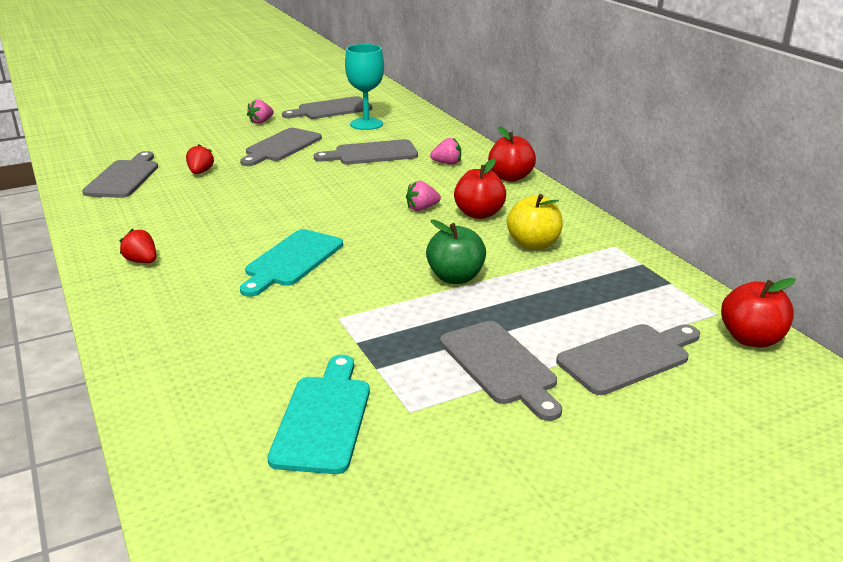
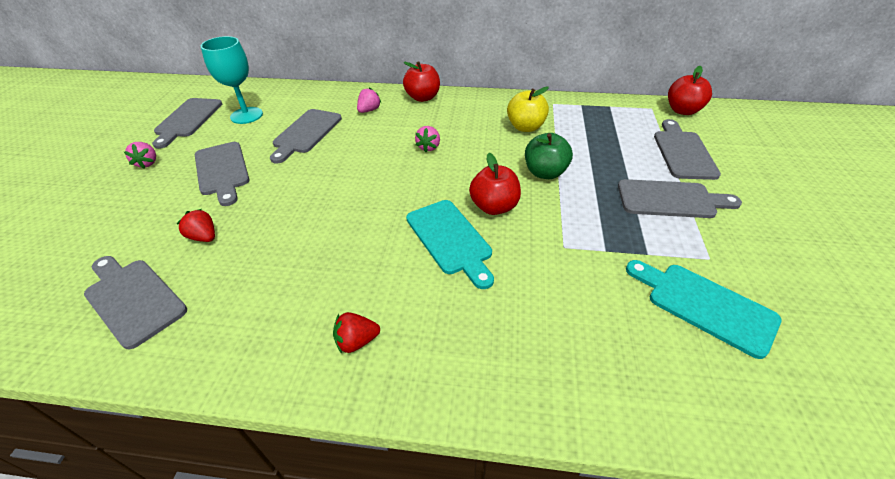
camera: 55 degrees left, 15 degrees up
red apple [454,158,506,219] -> red apple moved to [469,153,521,215]

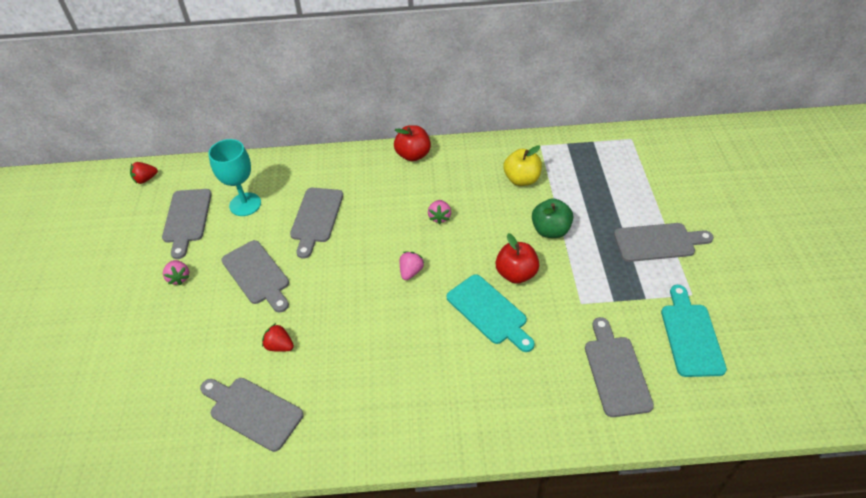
camera: 10 degrees left, 5 degrees up
red strawberry [333,312,380,353] -> red strawberry moved to [130,162,158,184]
pink strawberry [357,87,381,113] -> pink strawberry moved to [400,252,424,280]
turquoise cutting board [626,260,782,359] -> turquoise cutting board turned 60 degrees clockwise [661,285,727,377]
grey cutting board [654,119,721,180] -> grey cutting board moved to [585,317,654,417]
red apple [668,66,712,115] -> none

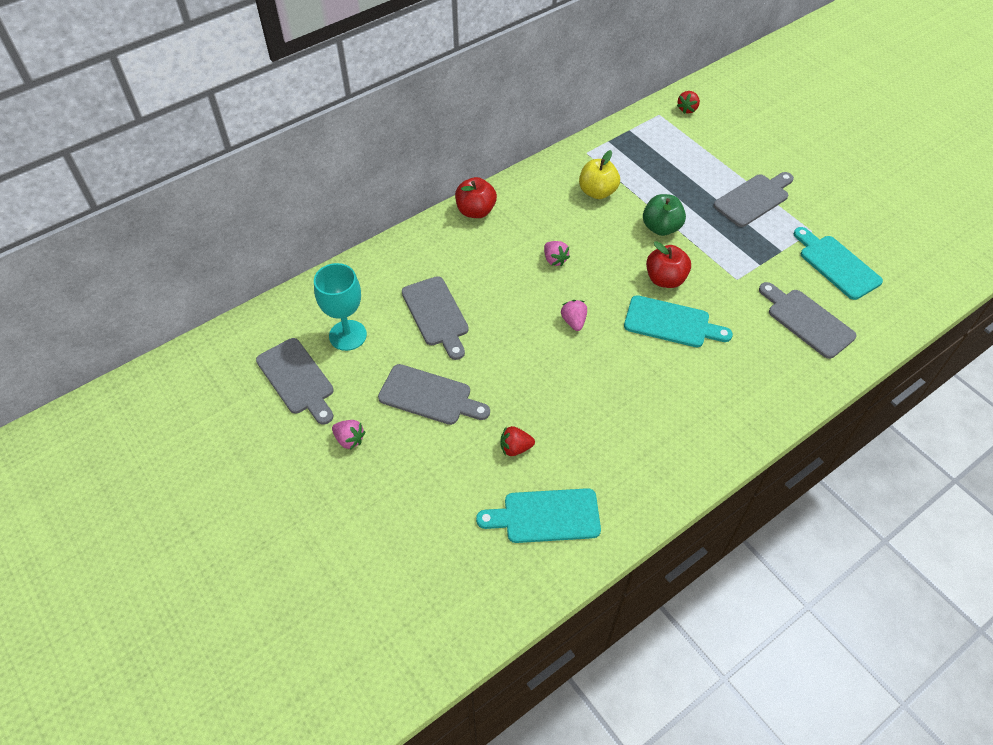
camera: 35 degrees left, 5 degrees up
red strawberry [130,162,158,184] -> red strawberry moved to [677,91,700,114]
grey cutting board [200,378,304,452] -> turquoise cutting board [476,488,601,543]

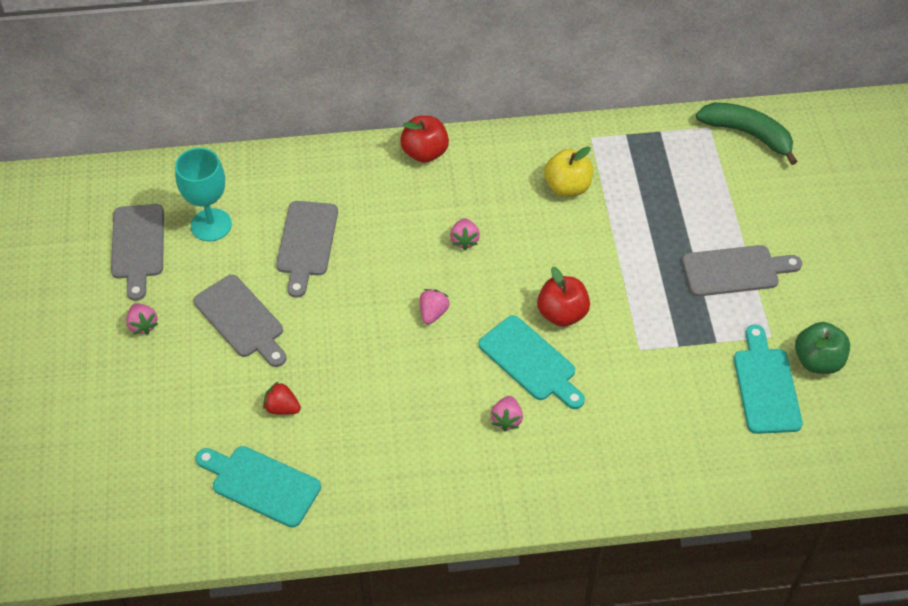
camera: 30 degrees right, 0 degrees up
green apple [643,194,686,236] -> green apple moved to [795,322,850,374]
red strawberry [677,91,700,114] -> green banana [696,103,798,165]
grey cutting board [759,282,857,359] -> none
none -> pink strawberry [491,396,523,431]

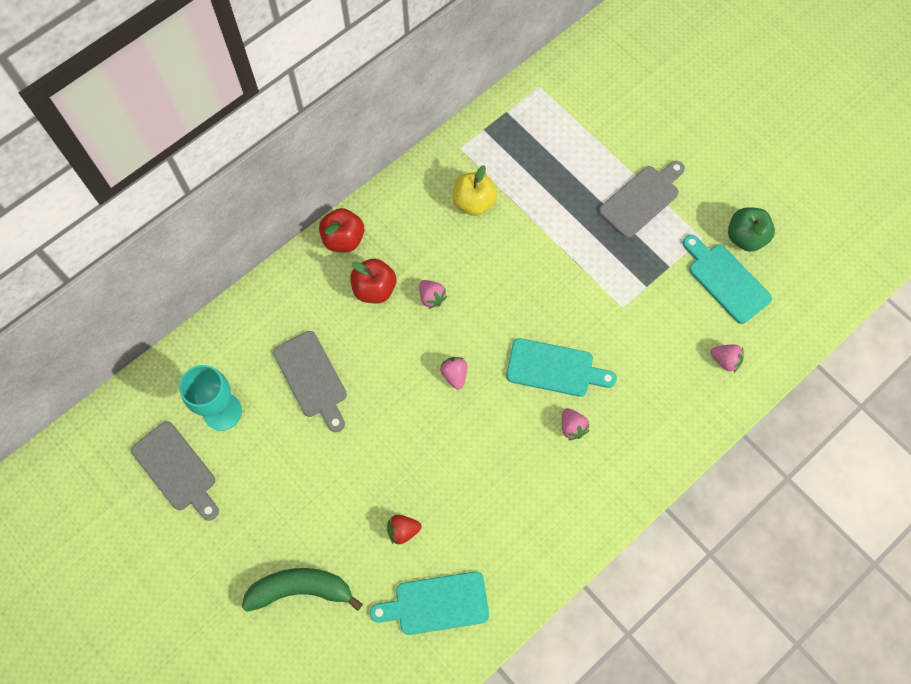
camera: 35 degrees left, 15 degrees up
pink strawberry [126,303,158,335] -> pink strawberry moved to [711,344,744,372]
grey cutting board [194,275,287,367] -> none
red apple [537,267,590,327] -> red apple moved to [351,259,396,303]
green banana [696,103,798,165] -> green banana moved to [242,568,363,612]

